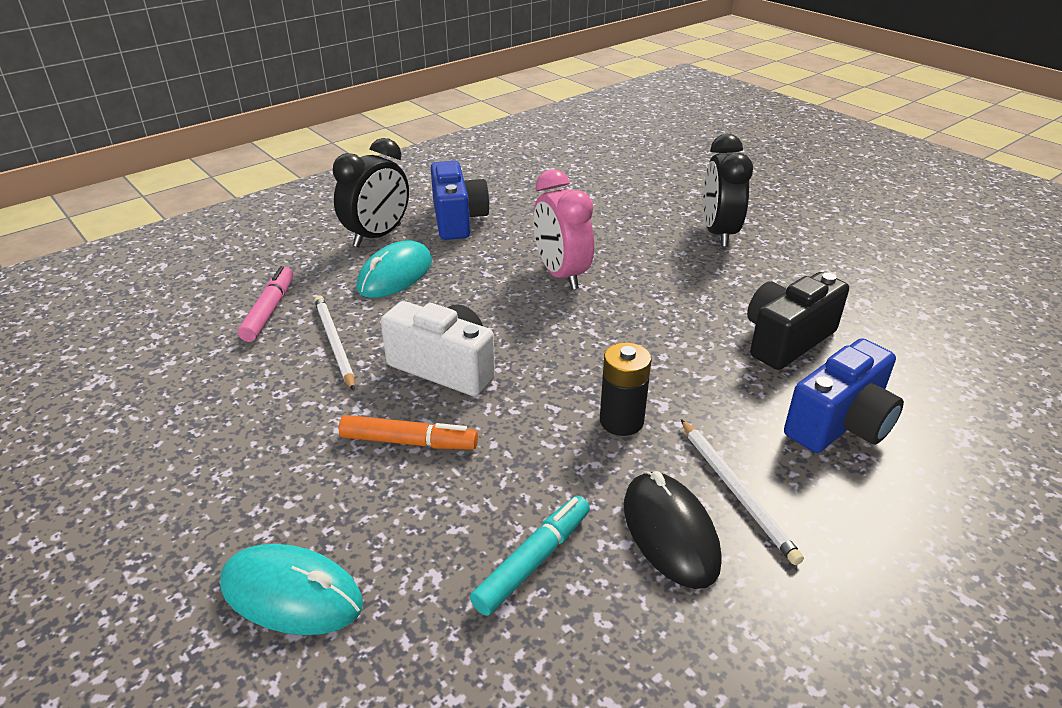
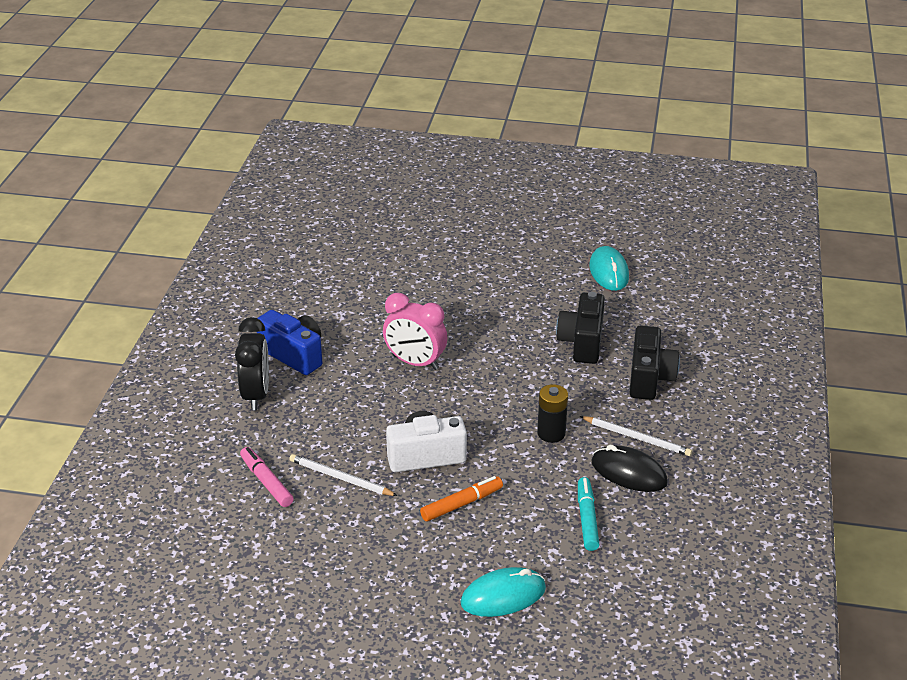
camera: 40 degrees left, 0 degrees up
turquoise mouse [356,240,432,298] -> turquoise mouse moved to [589,246,629,291]
black clock [703,134,753,247] -> none
blue camera [784,338,904,453] -> black camera [630,325,680,400]

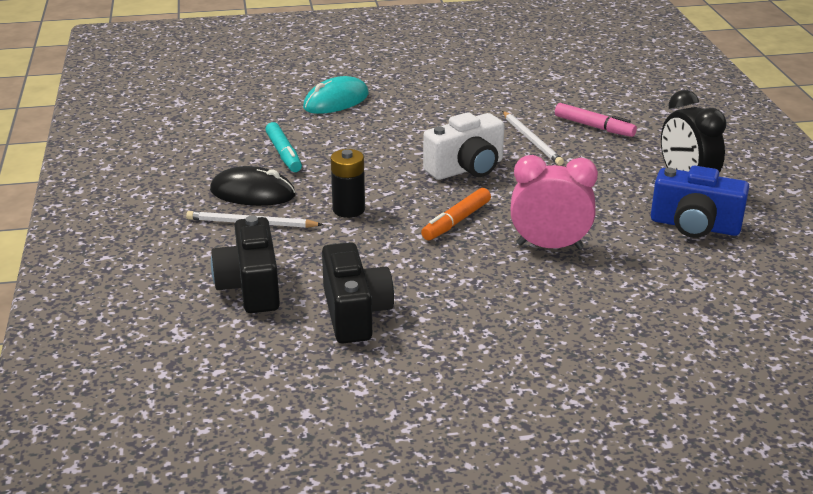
camera: 160 degrees right, 5 degrees down
white pencil [289,454,398,496] -> white pencil turned 60 degrees clockwise [502,111,564,166]
orange marker [420,476,503,522] -> orange marker moved to [421,188,491,240]
turquoise mouse [589,246,629,291] -> none

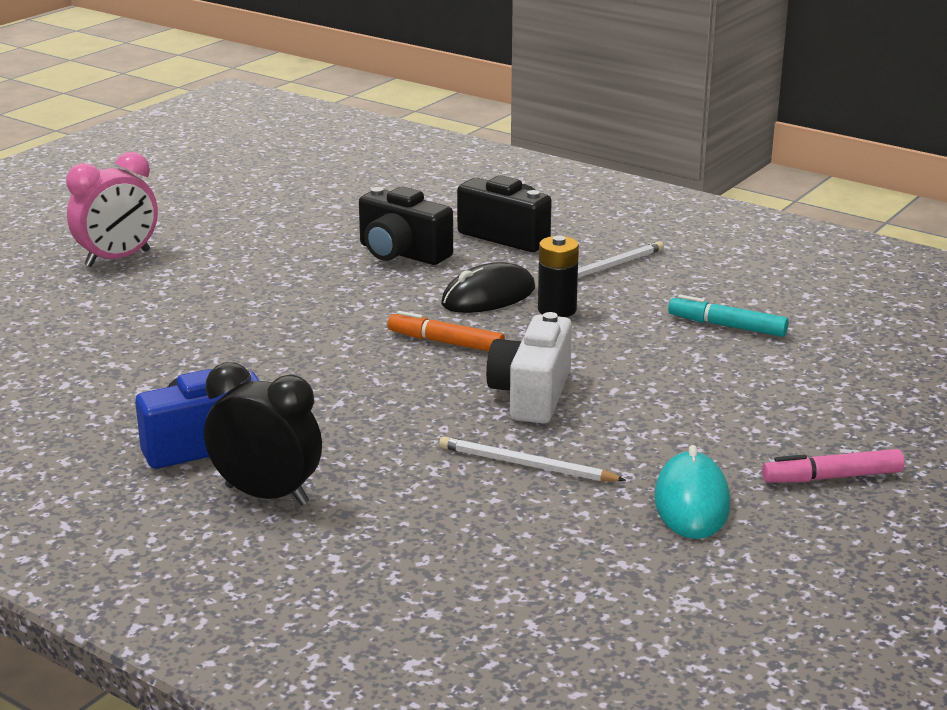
camera: 135 degrees right, 5 degrees down
black mouse [210,166,296,206] -> black mouse moved to [441,262,535,313]
turquoise mouse [303,76,369,114] -> turquoise mouse moved to [654,445,730,539]
orange marker [421,188,491,240] -> orange marker turned 60 degrees counterclockwise [388,311,505,351]
pink clock [511,155,598,249] -> pink clock moved to [66,152,158,267]
pink marker [555,103,637,137] -> pink marker moved to [762,449,904,483]

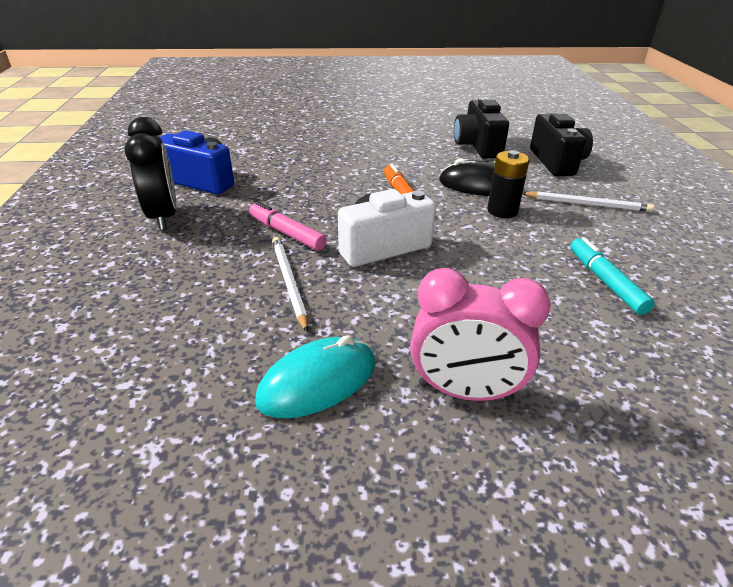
camera: 50 degrees right, 10 degrees up
pink clock [66,152,158,267] -> pink clock moved to [410,268,551,401]
pink marker [762,449,904,483] -> pink marker moved to [249,201,327,251]

